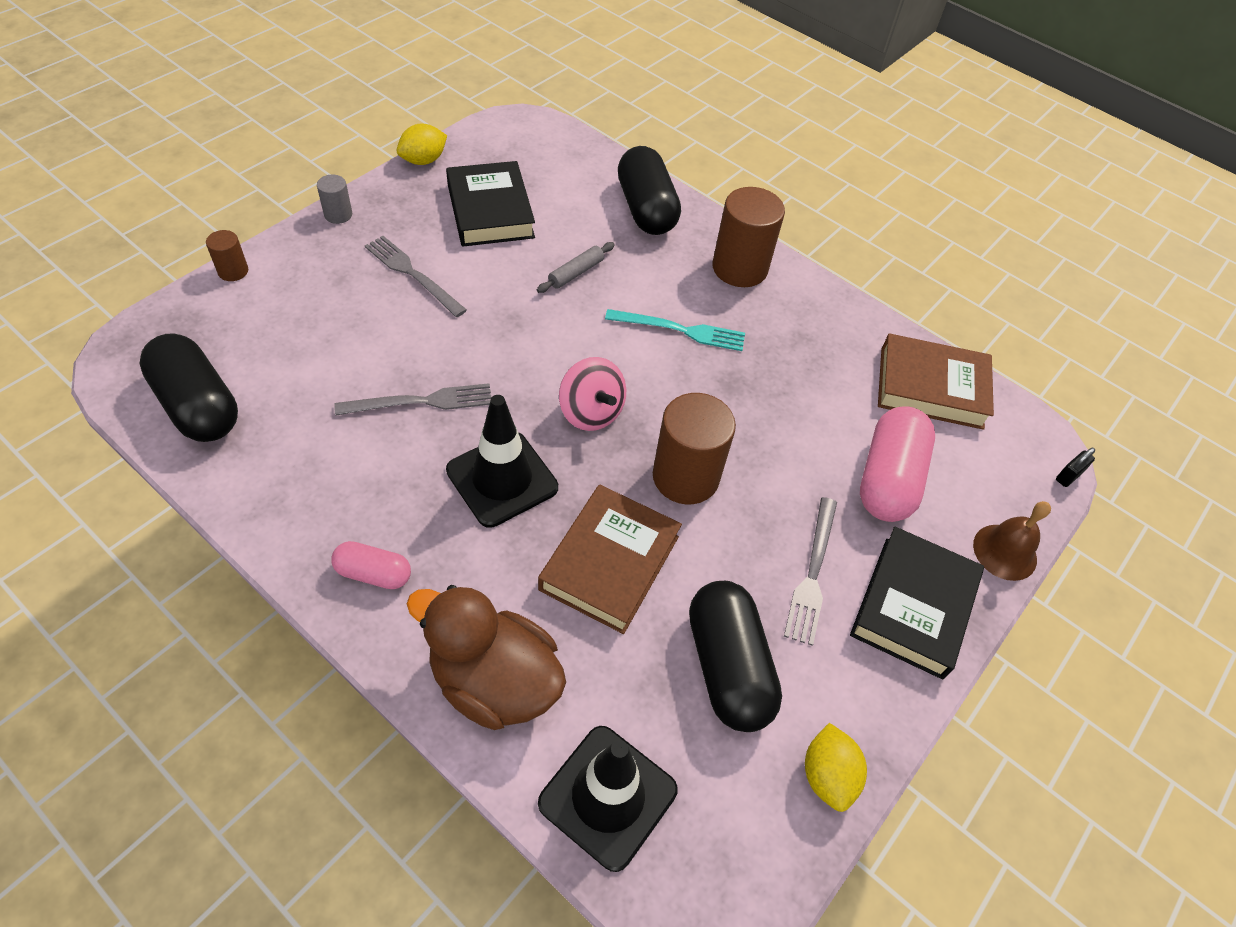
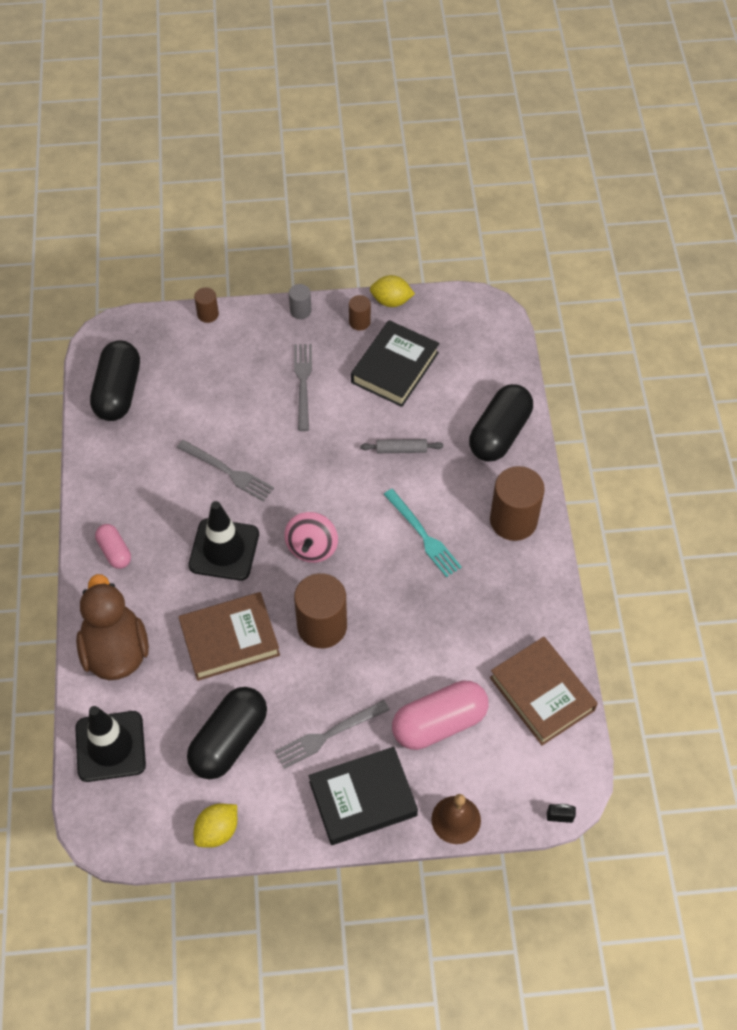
camera: 50 degrees right, 5 degrees up
none -> brown cylinder [349,295,371,331]

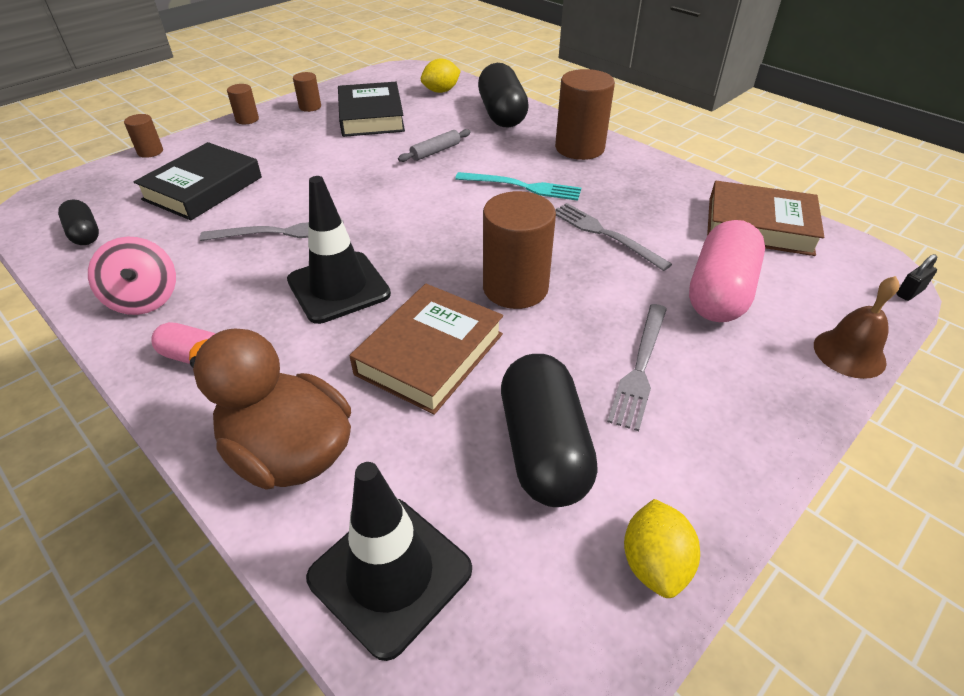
camera: 40 degrees left, 15 degrees down
black capsule [90,340,140,421] -> black capsule [58,199,99,245], size x0.54
pink spinning top [284,512,338,563] -> pink spinning top moved to [88,237,176,315]
grey cylinder [289,284,312,319] -> brown cylinder [227,84,259,124]
grey fork [294,344,312,431] -> grey fork moved to [556,203,672,271]
black book [309,747,418,845] -> black book moved to [133,142,262,220]
yellow lemon [370,275,415,307] -> yellow lemon moved to [421,58,461,93]

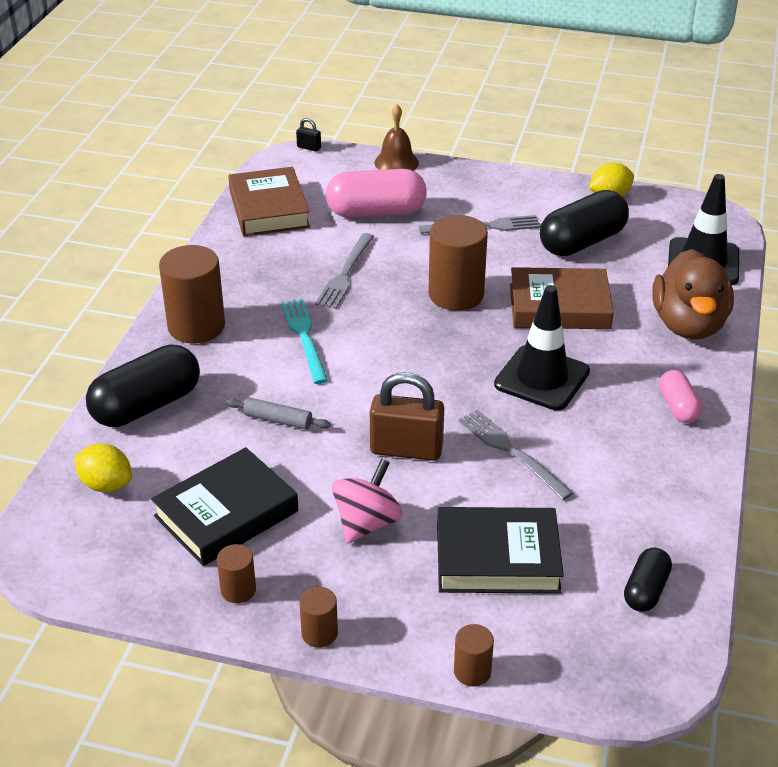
camera: 120 degrees left, 5 degrees down
pink spinning top [88,237,176,315] -> pink spinning top moved to [332,459,403,544]
none -> brown padlock [370,372,444,461]

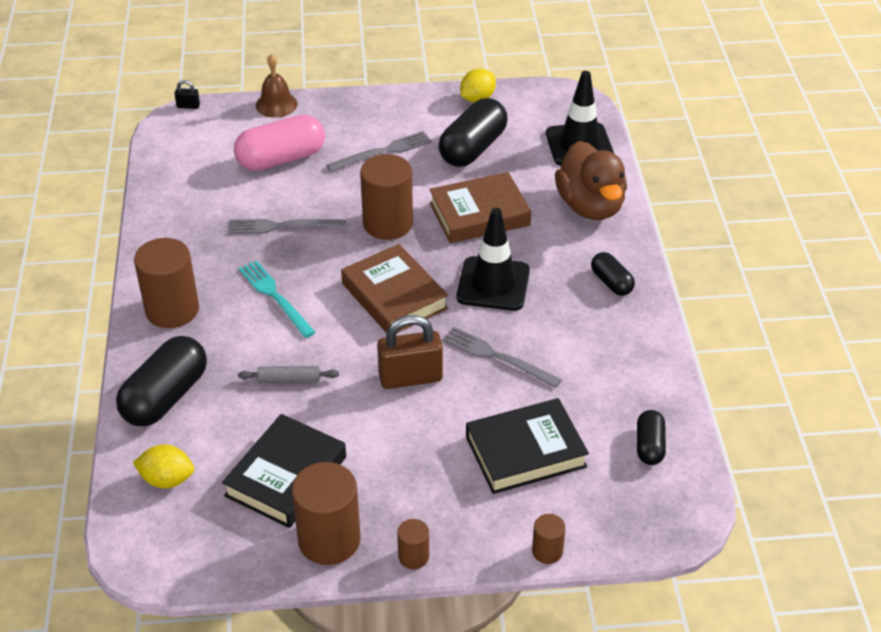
camera: 20 degrees left, 5 degrees up
brown cylinder [217,544,256,603] -> brown cylinder [292,462,361,565], size x2.03
brown book [228,167,310,237] -> brown book moved to [341,244,448,333]
grey fork [315,233,374,309] -> grey fork turned 90 degrees clockwise [228,219,346,234]
pink spinning top [332,459,403,544] -> none
pink capsule [659,370,702,423] -> black capsule [591,252,635,296]

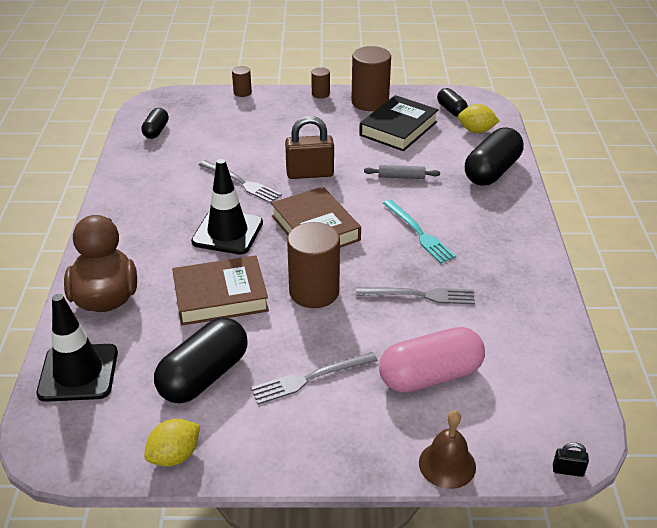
camera: 175 degrees left, 5 degrees down
brown cylinder [134,238,199,328] -> none
black book [466,398,589,494] -> none
black capsule [591,252,635,296] -> black capsule moved to [437,88,468,117]

